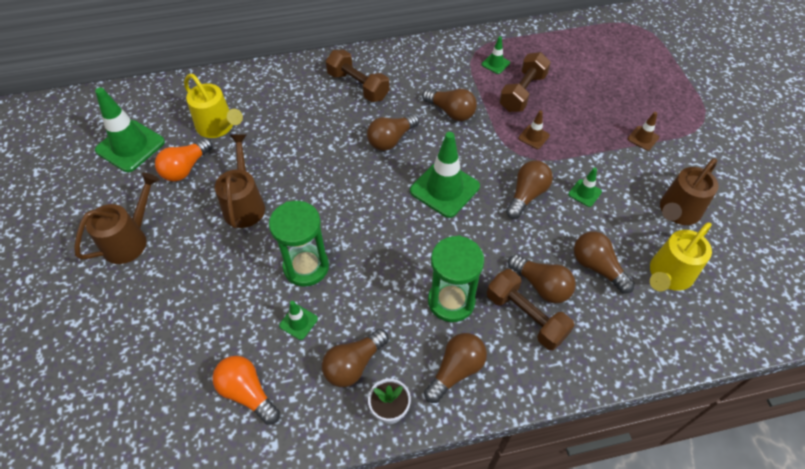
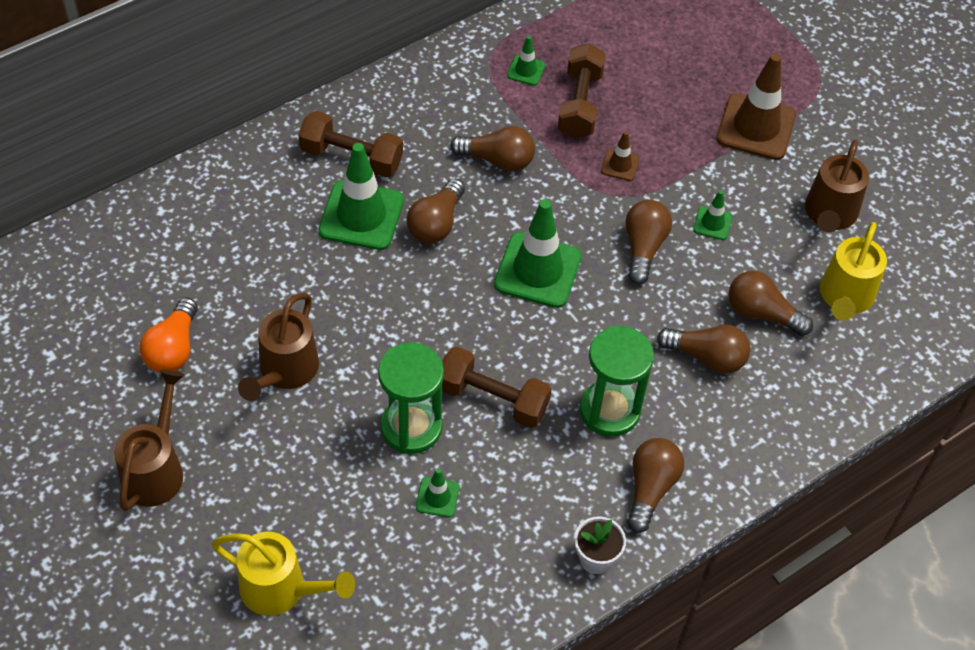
camera: 25 degrees left, 0 degrees up
green traffic cone [95,87,165,172] -> green traffic cone moved to [318,143,404,250]
yellow watering can [184,74,243,138] -> yellow watering can moved to [212,532,355,616]
orange light bulb [212,356,280,425] -> none
brown watering can [215,134,265,228] -> brown watering can turned 135 degrees counterclockwise [238,293,319,401]
brown light bulb [322,329,389,387] -> none
brown dumbbell [487,269,575,350] -> brown dumbbell moved to [442,347,551,428]
brown traffic cone [628,112,659,151] -> brown traffic cone [716,53,796,160], size x2.09

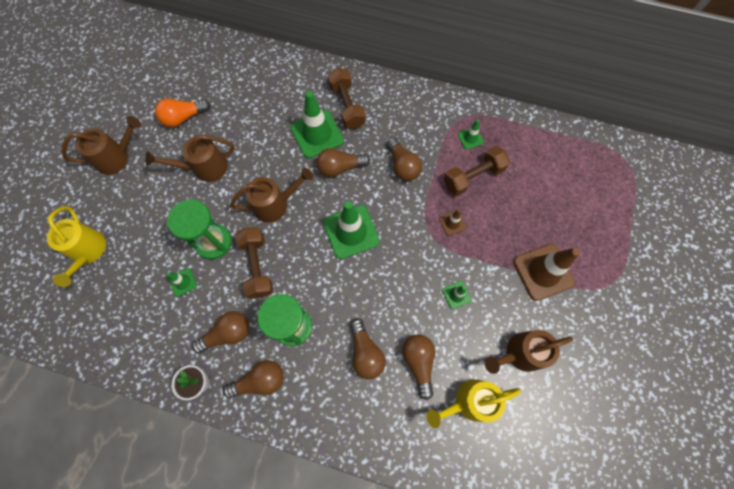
camera: 55 degrees right, 15 degrees up
brown light bulb [625,200,672,284] -> brown light bulb moved to [192,311,250,353]
none -> brown watering can [230,167,313,223]

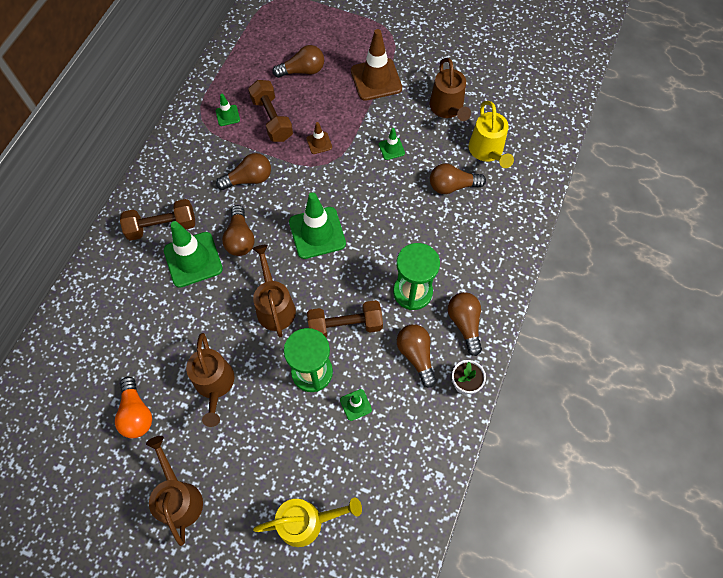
camera: 85 degrees left, 5 degrees down
brown light bulb [350,318,386,379] -> brown light bulb moved to [273,45,324,78]

